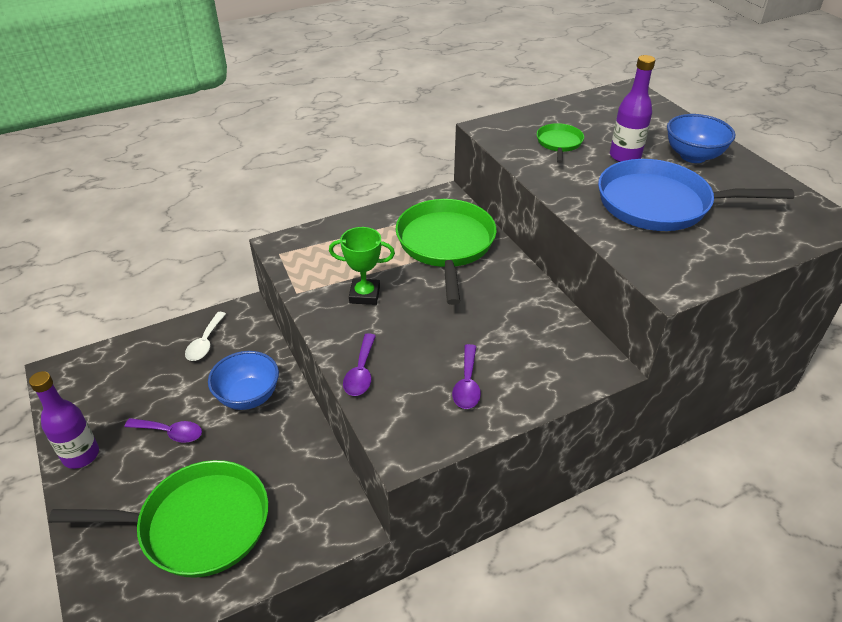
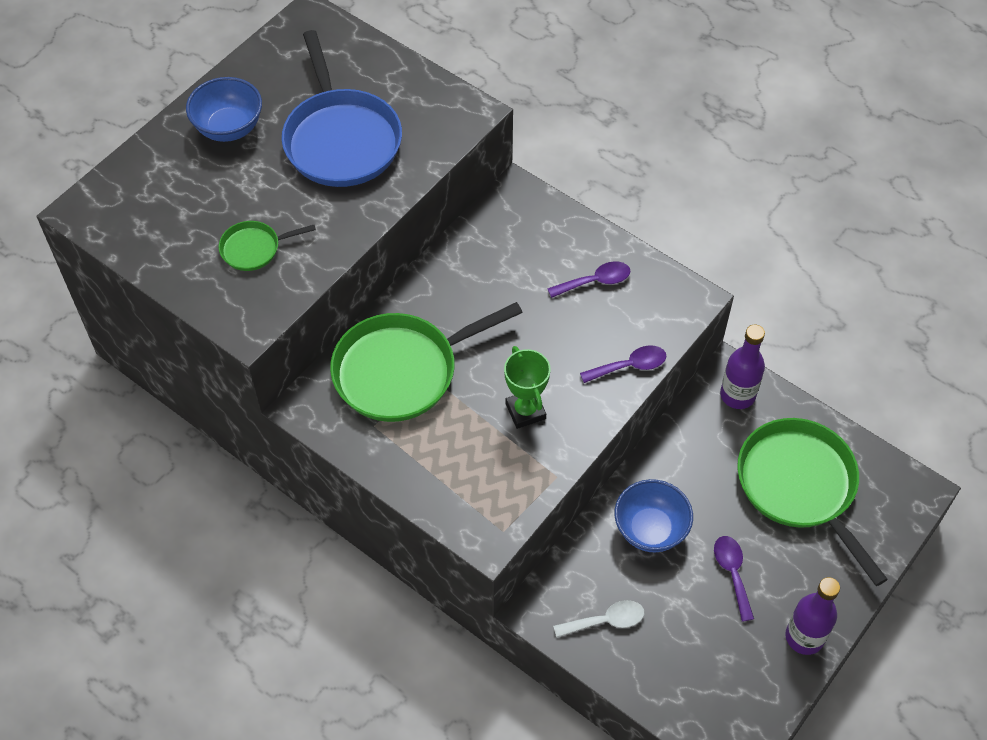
camera: 115 degrees left, 15 degrees up
purple bottle [610,55,655,162] -> purple bottle moved to [720,324,765,409]

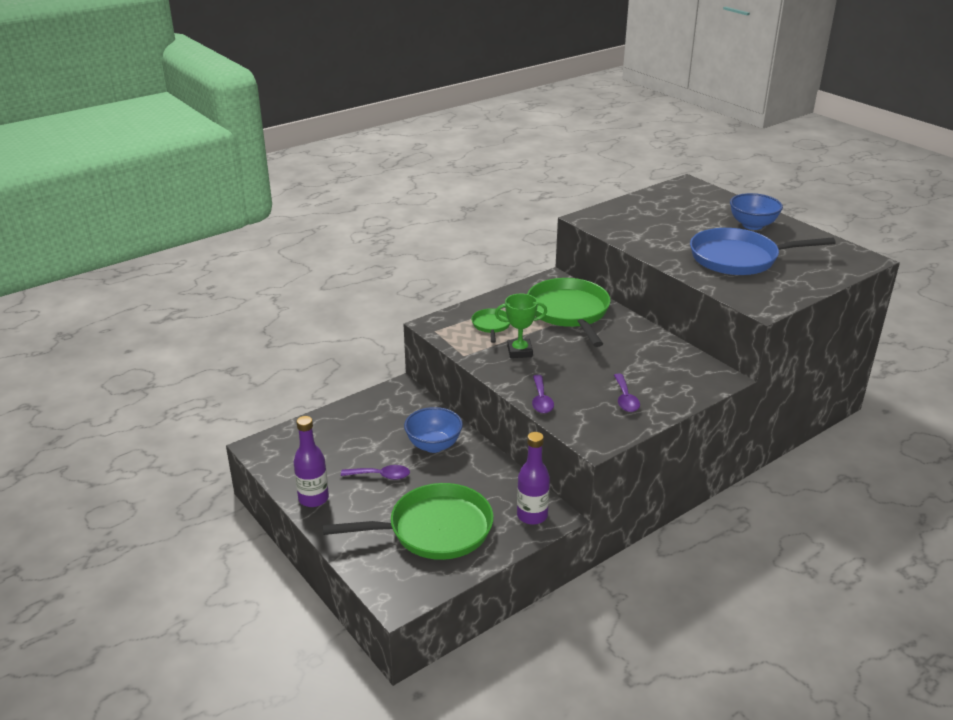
camera: 105 degrees right, 25 degrees down
green pan [219,221,316,271] -> green pan moved to [471,308,510,343]
white spoon [553,600,644,638] -> none

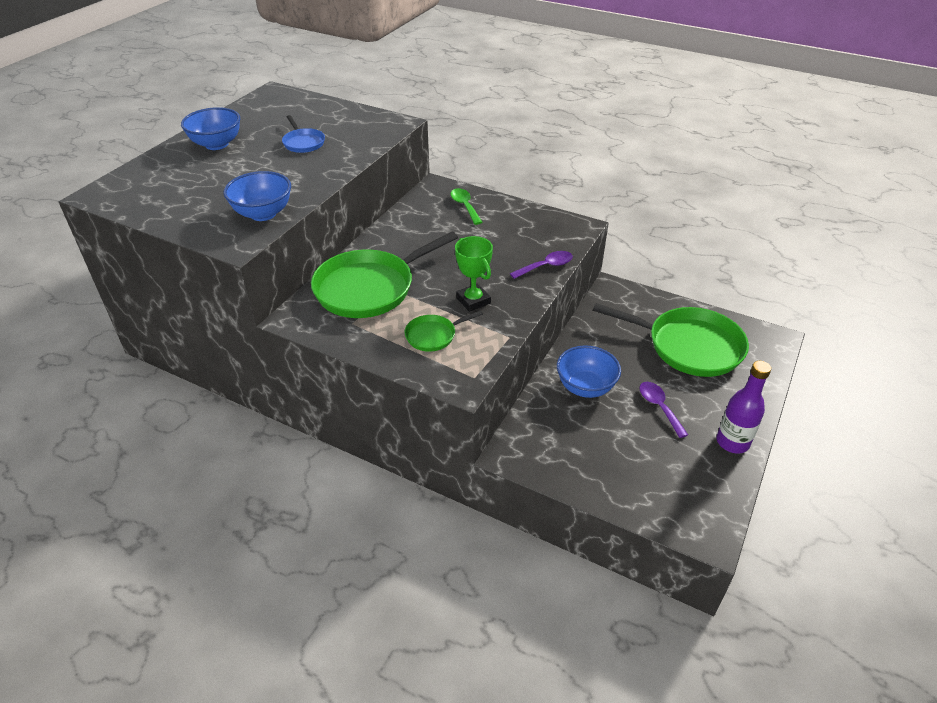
camera: 115 degrees left, 10 degrees up
green pan [323,483,494,560] -> green pan turned 150 degrees clockwise [593,303,749,377]
purple bottle [517,432,550,525] -> none
purple spoon [614,374,640,412] -> none
blue pan [690,228,835,275] -> blue pan [282,115,325,153], size x0.47
none -> blue bowl [224,171,291,221]
none -> green spoon [450,188,482,225]

